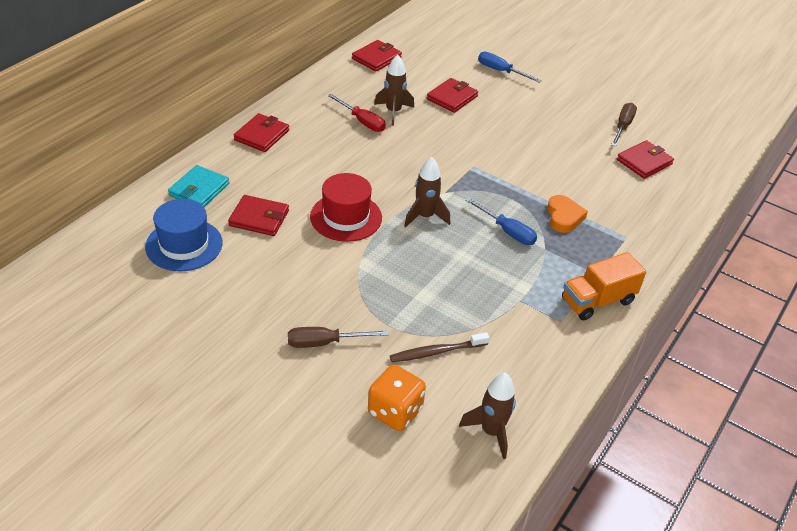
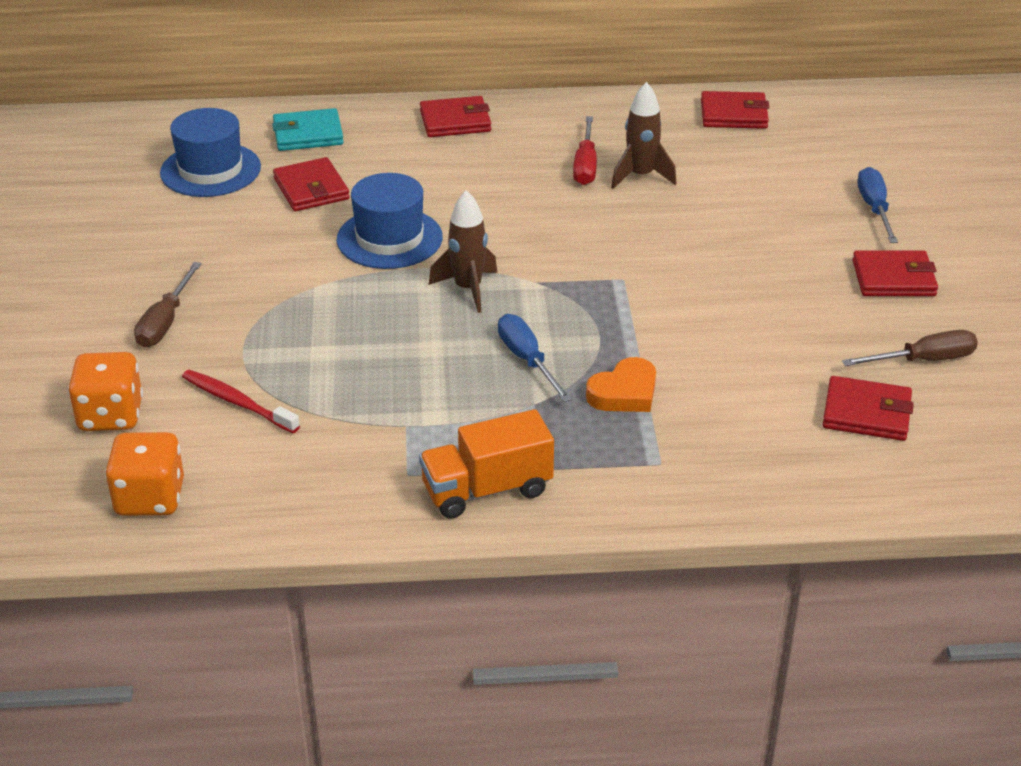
camera: 55 degrees right, 5 degrees down
brown screwdriver [288,327,389,348] -> brown screwdriver turned 120 degrees counterclockwise [134,262,202,347]
red hat [310,173,382,242] -> blue hat [337,173,443,269]
brown toothbrush [390,332,490,362] -> red toothbrush [182,370,300,433]
red wallet [427,78,478,113] -> red wallet moved to [853,250,938,296]
brown rocket [459,372,516,459] -> orange dice [105,432,184,516]
blue screwdriver [465,197,537,245] -> blue screwdriver turned 150 degrees clockwise [498,314,572,402]
orange truck [562,252,646,321] -> orange truck turned 45 degrees counterclockwise [419,409,554,519]

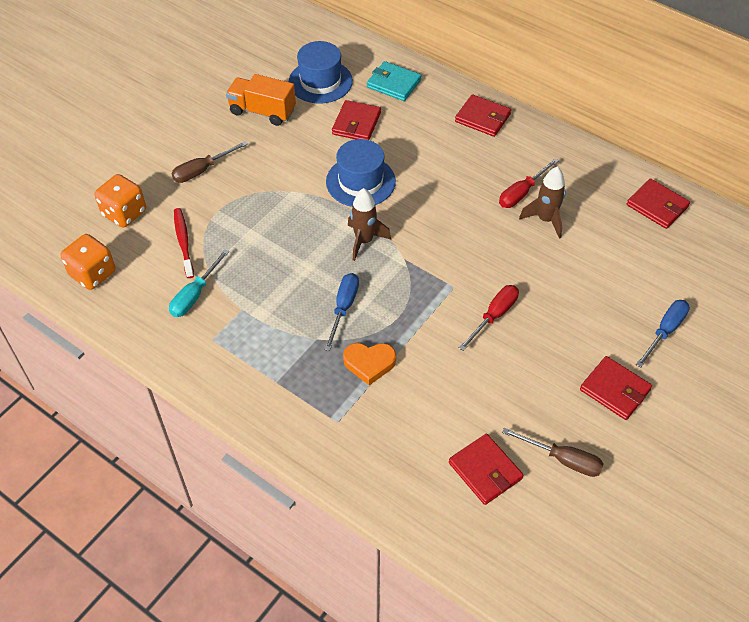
camera: 40 degrees right, 15 degrees up
orange truck [419,409,554,519] -> orange truck moved to [226,74,296,126]
none -> turquoise screwdriver [169,249,229,317]
none -> red screwdriver [459,285,519,351]

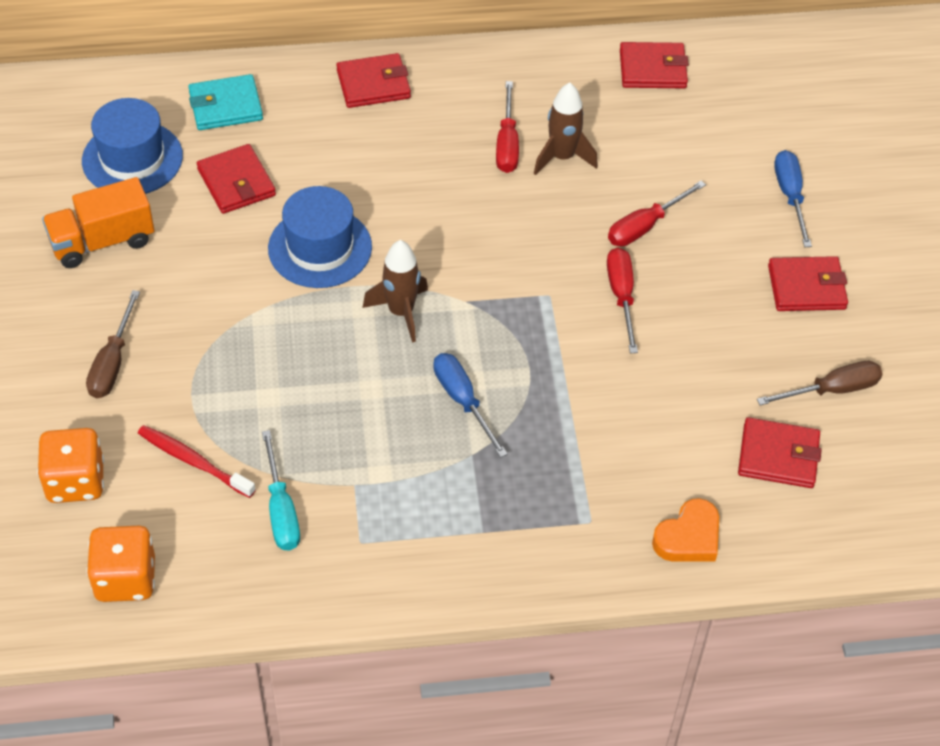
camera: 45 degrees left, 0 degrees up
orange heart [343,343,396,385] -> orange heart moved to [652,498,719,562]
none -> red screwdriver [608,181,706,246]

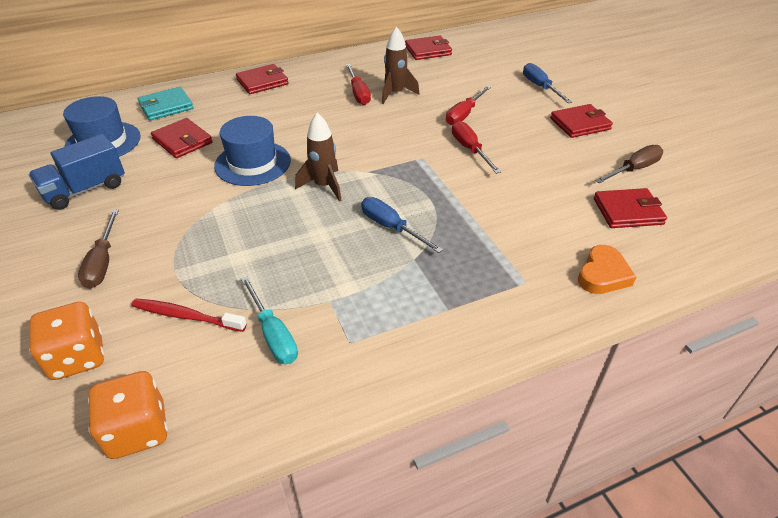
camera: 15 degrees left, 10 degrees down
orange truck [42,177,154,268] -> blue truck [29,134,125,210]

